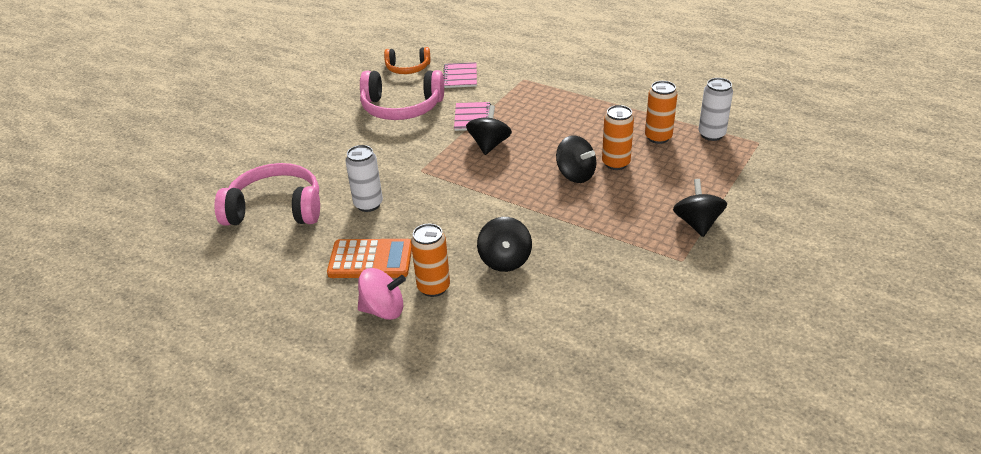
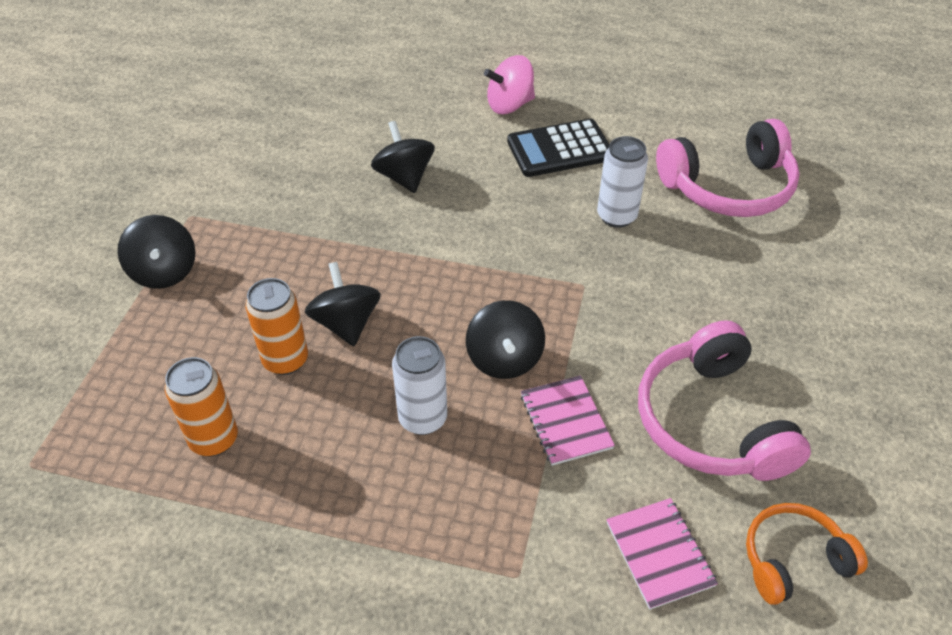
camera: 160 degrees right, 10 degrees up
orange calculator [327,239,412,278] -> black calculator [507,119,609,177]
pink headphones [360,70,444,120] -> pink headphones turned 90 degrees counterclockwise [638,320,811,481]
orange can [411,224,450,297] -> none
black spinning top [556,135,596,183] -> black spinning top turned 45 degrees clockwise [305,262,381,346]
white can [698,78,733,141] -> white can moved to [392,336,447,435]

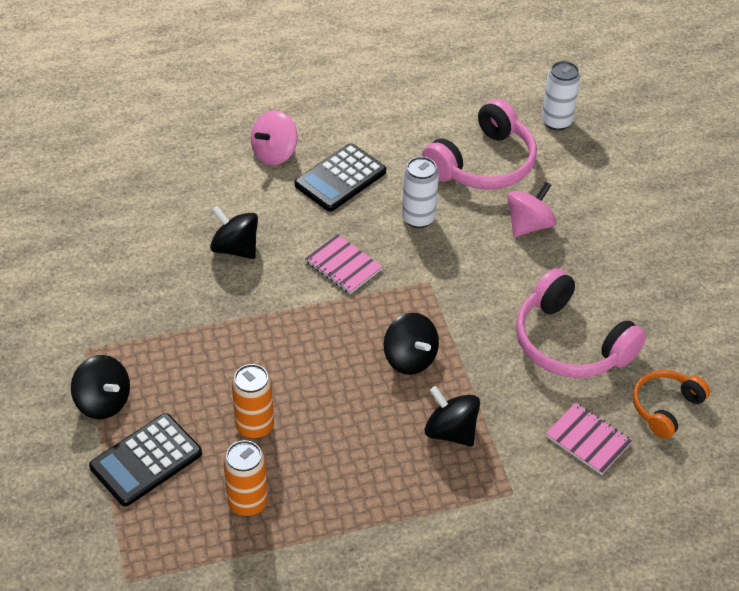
camera: 30 degrees left, 0 degrees up
black spinning top [305,262,381,346] -> black spinning top moved to [424,386,480,447]
white can [392,336,447,435] -> white can moved to [541,61,580,130]
pink notebook [521,375,615,466] -> pink notebook moved to [305,234,383,294]
none -> black calculator [89,413,202,507]
none -> pink spinning top [507,182,557,237]

